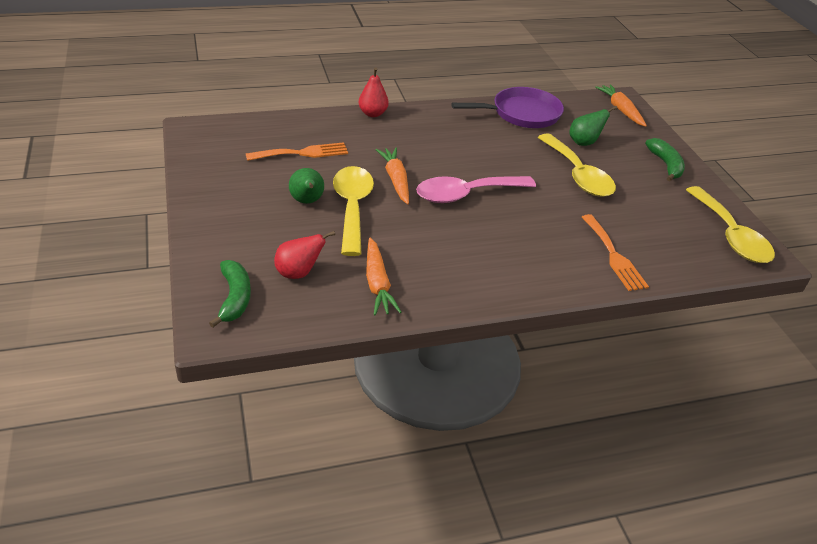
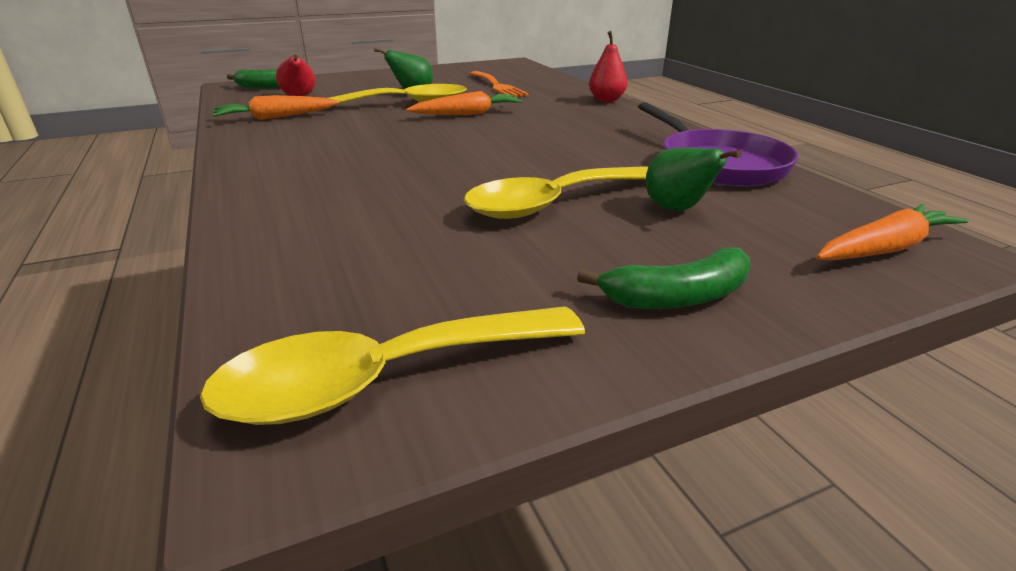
camera: 85 degrees right, 10 degrees down
pink spoon [416,176,536,203] -> none
orange fork [582,214,649,291] -> none

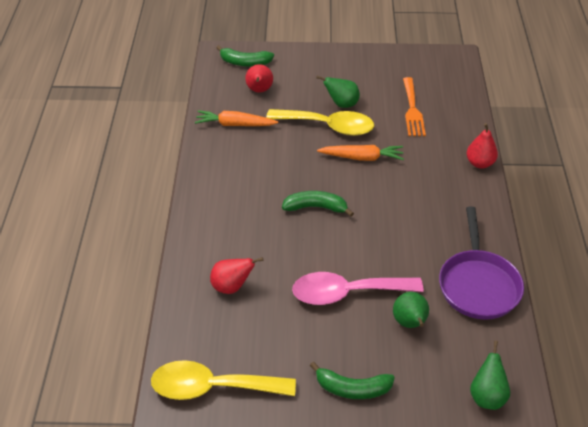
camera: 25 degrees right, 15 degrees up
yellow spoon [464,166,648,219] -> pink spoon [292,272,424,305]
orange carrot [816,204,969,261] -> green pear [470,340,510,410]
none -> red pear [210,257,263,294]
none -> green banana [282,191,354,217]

